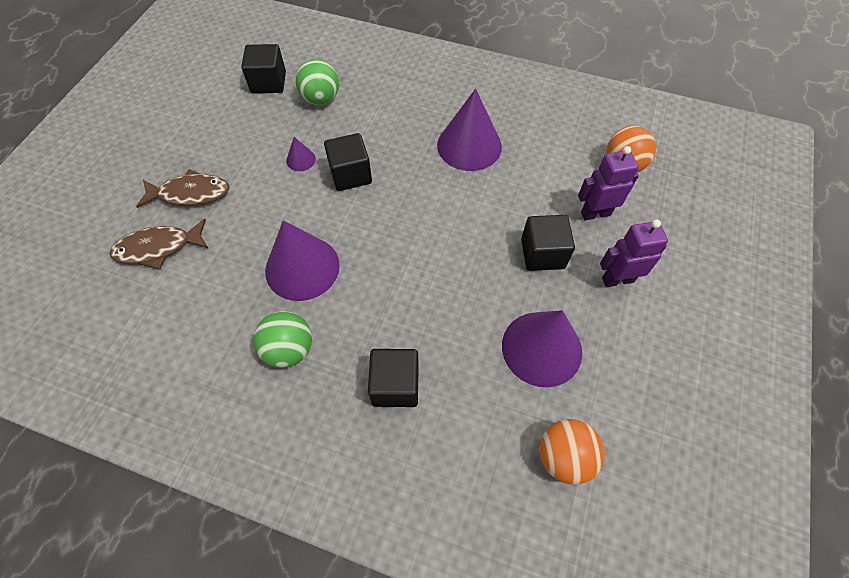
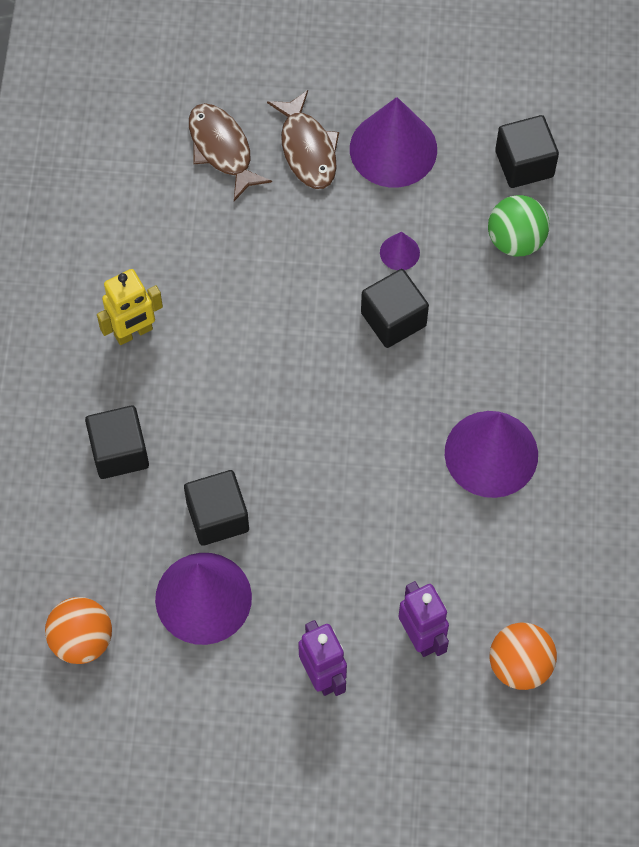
camera: 75 degrees right, 5 degrees up
green ball [253,311,312,368] -> yellow robot [97,269,163,345]
purple cone [265,220,340,301] -> purple cone moved to [350,97,437,188]
black cube [521,215,575,271] -> black cube moved to [184,470,249,546]

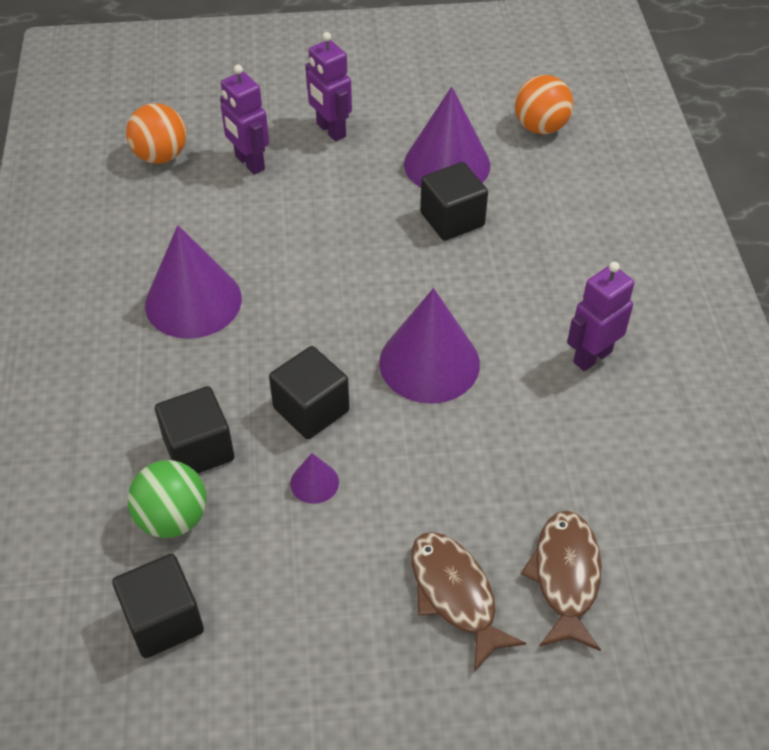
camera: 170 degrees right, 15 degrees down
black cube [85,406,149,479] -> black cube moved to [155,386,234,474]
yellow robot [97,269,163,345] -> purple robot [567,262,634,371]
brown fish [189,103,272,201] -> brown fish turned 135 degrees counterclockwise [521,511,602,651]
purple cone [350,97,437,188] -> purple cone moved to [379,288,480,404]

